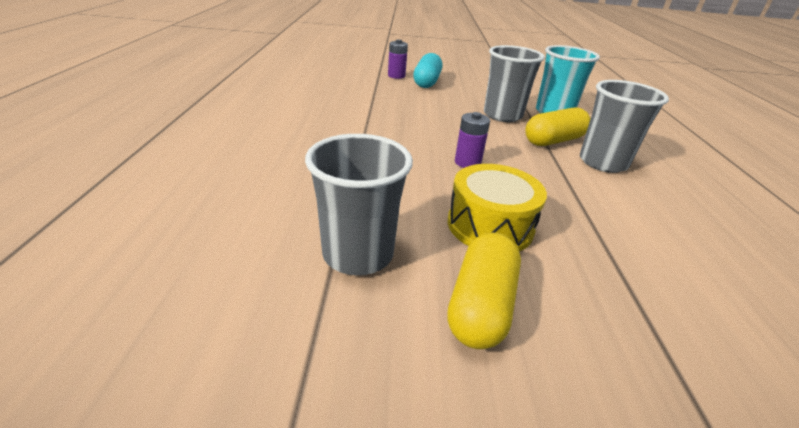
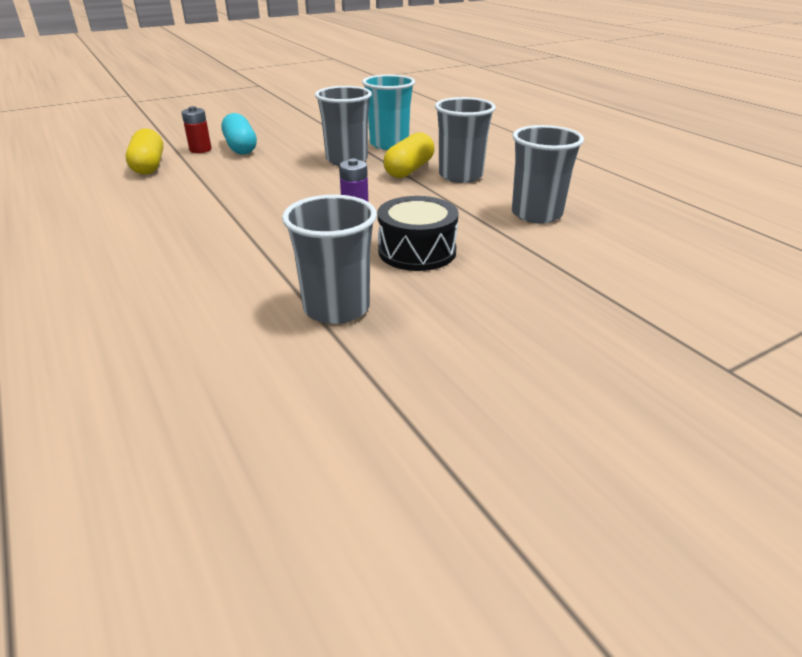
camera: 30 degrees left, 0 degrees up
purple battery [388,40,408,79] -> red battery [182,106,211,153]
yellow capsule [447,232,521,349] -> yellow capsule moved to [125,128,163,175]
yellow drum [448,164,547,251] -> black drum [377,196,459,271]
none -> grey cup [512,125,584,224]

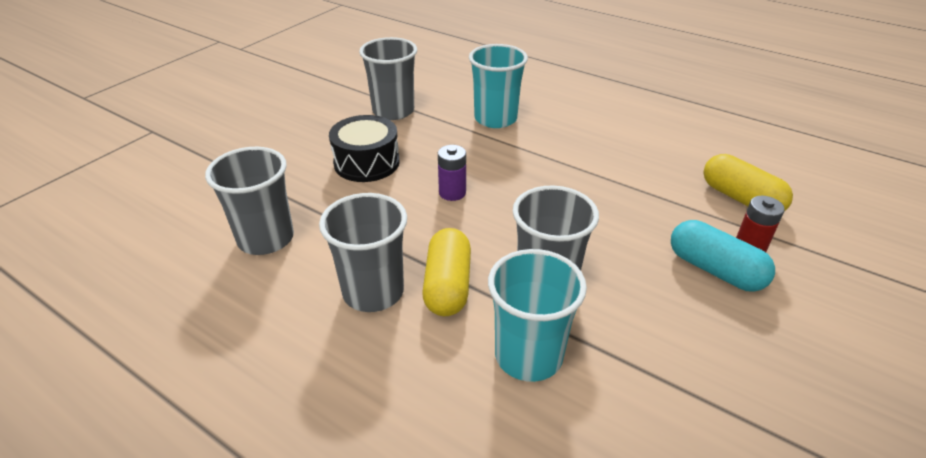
camera: 155 degrees right, 5 degrees up
none -> turquoise cup [469,44,528,128]

